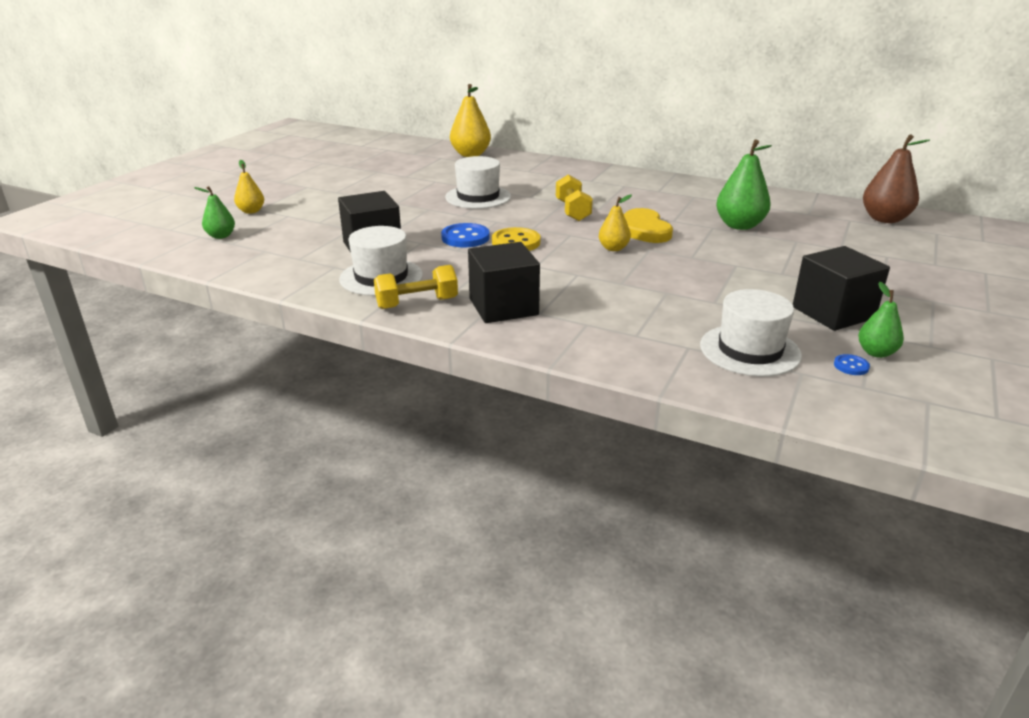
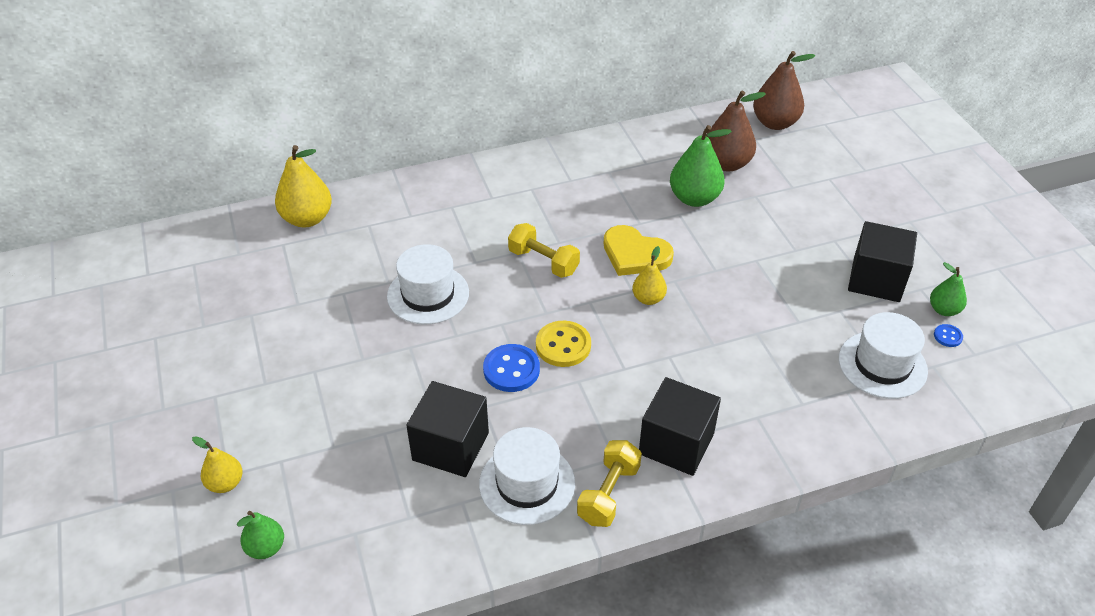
camera: 45 degrees left, 15 degrees up
none -> brown pear [706,91,766,172]

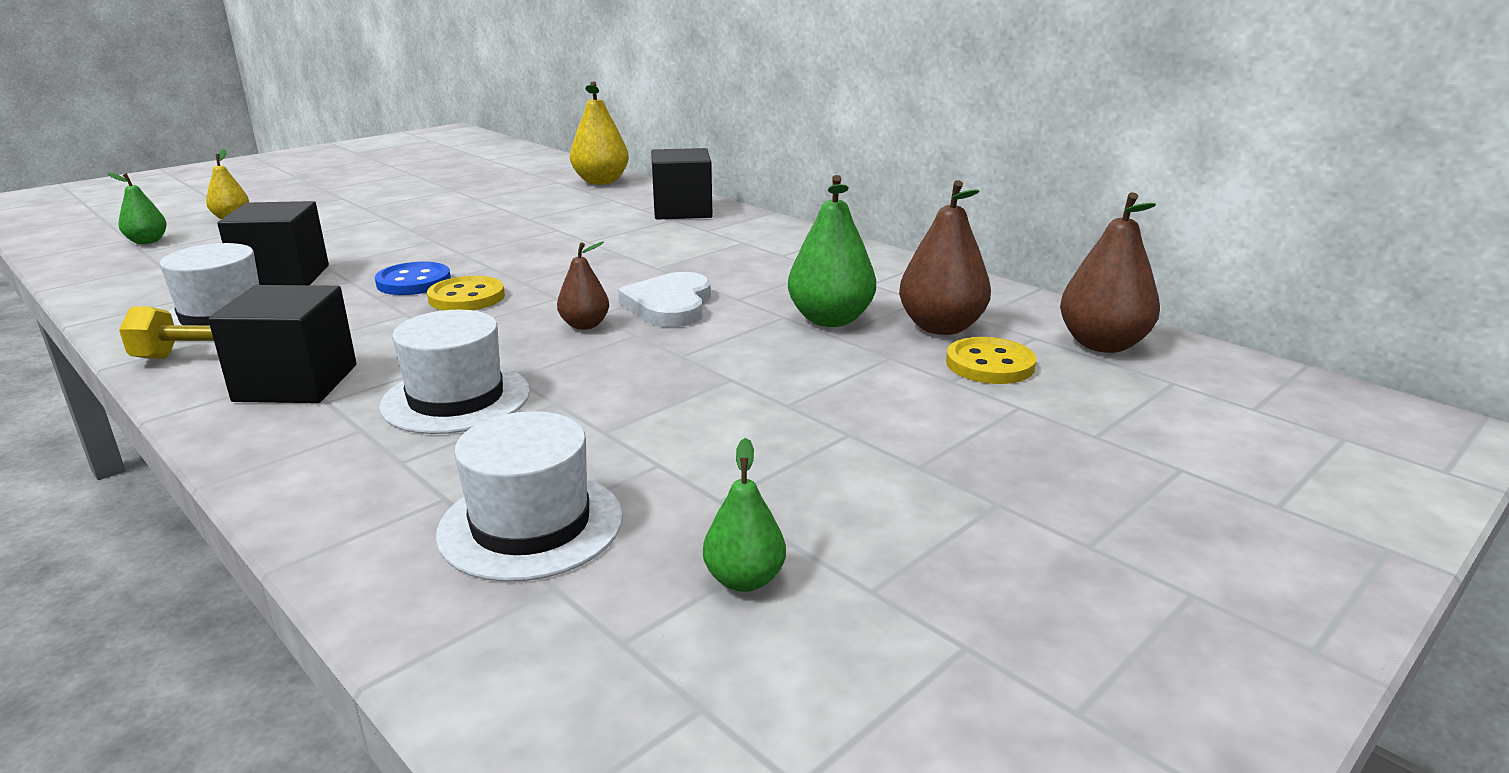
camera: 65 degrees right, 20 degrees down
white hat [387,244,469,324] -> white hat moved to [379,310,530,434]
yellow dumbbell [508,223,580,278] -> none
yellow heart [604,225,674,276] -> white heart [618,272,711,327]
yellow pear [632,246,667,305] -> brown pear [557,241,609,330]
black cube [848,221,917,302] -> black cube moved to [651,148,713,220]
blue button [934,324,963,347] -> none
none -> yellow button [946,337,1036,384]

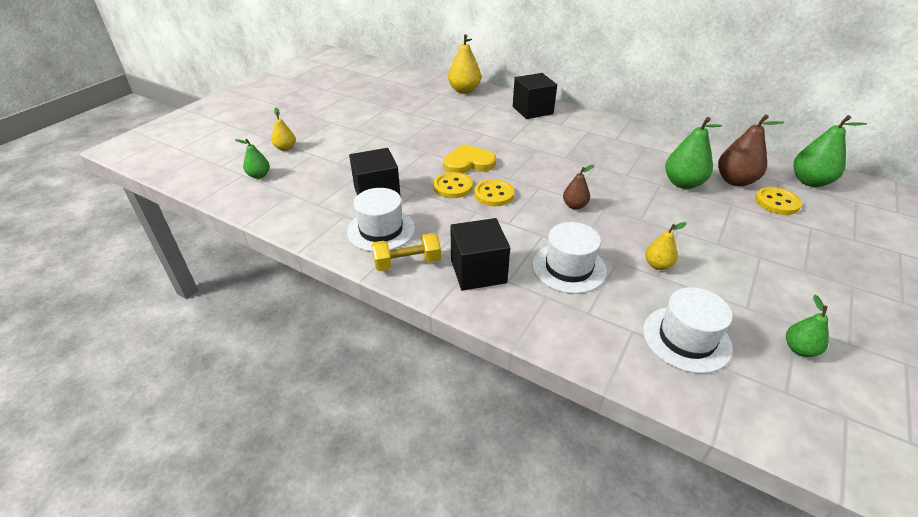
camera: 15 degrees left, 15 degrees up
blue button [375,262,451,295] -> yellow button [433,172,473,198]
white heart [618,272,711,327] -> none
brown pear [1060,192,1160,353] -> green pear [793,115,867,187]
none -> yellow heart [443,144,496,174]
none -> yellow pear [645,222,687,270]

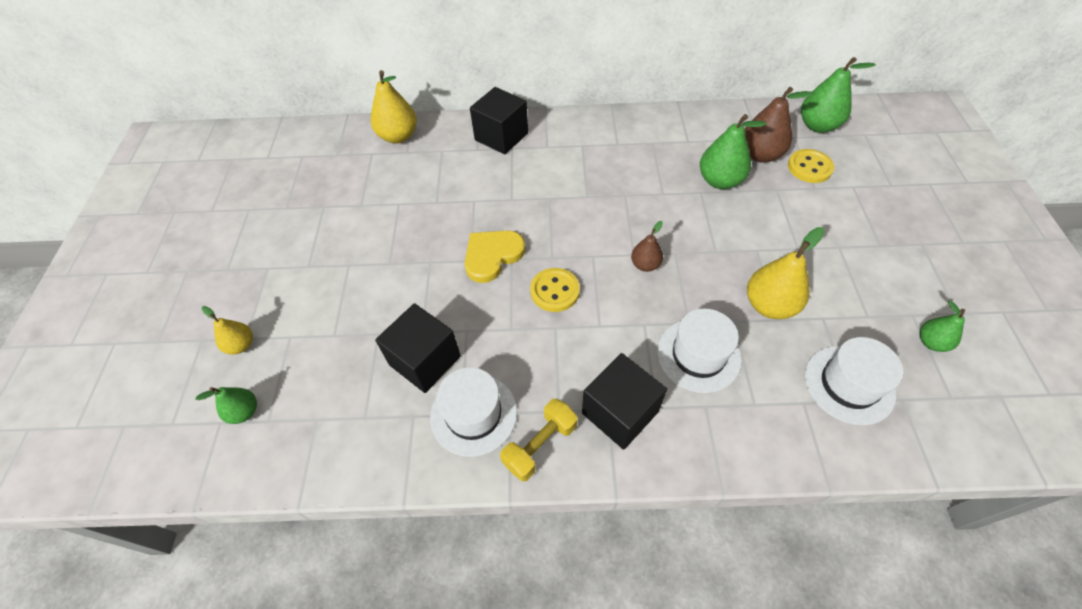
camera: 30 degrees left, 15 degrees up
yellow button [433,172,473,198] -> none
yellow pear [645,222,687,270] -> yellow pear [747,227,824,319], size x1.73

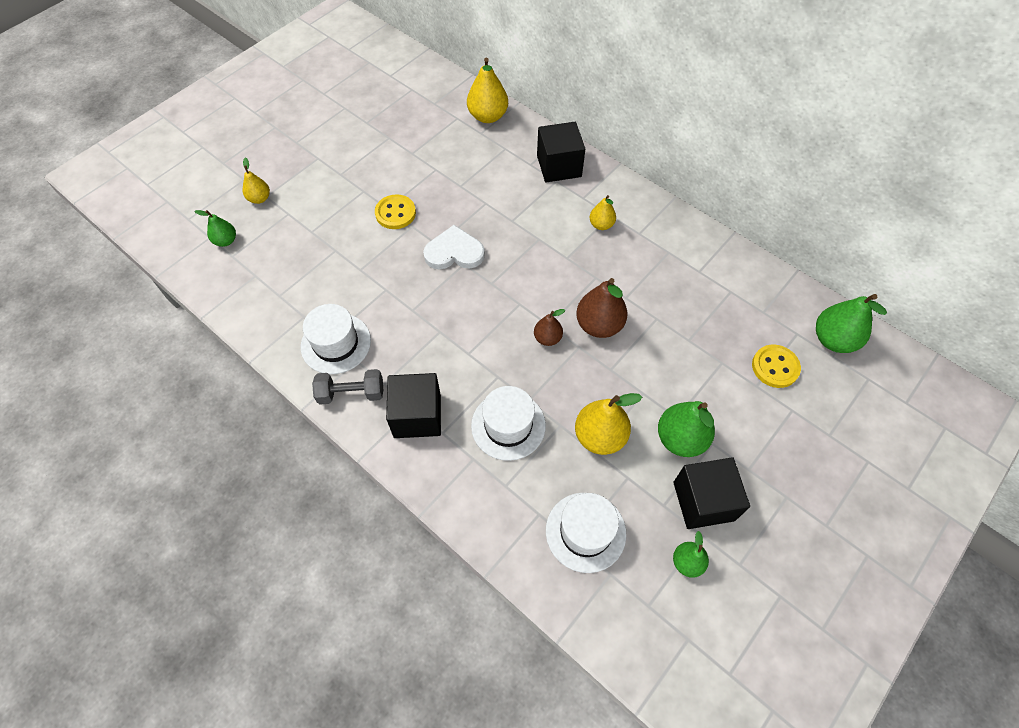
camera: 40 degrees right, 5 degrees up
black cube [375,303,461,393] -> black cube moved to [673,457,750,529]
yellow heart [465,230,526,283] -> white heart [423,225,485,269]
yellow dumbbell [500,399,578,481] -> grey dumbbell [312,369,383,404]
yellow button [530,268,580,312] -> yellow button moved to [375,194,416,229]
green pear [700,114,766,189] -> green pear moved to [658,401,715,457]
brown pear [745,87,813,163] -> brown pear moved to [576,278,627,338]
none -> yellow pear [590,195,616,230]

